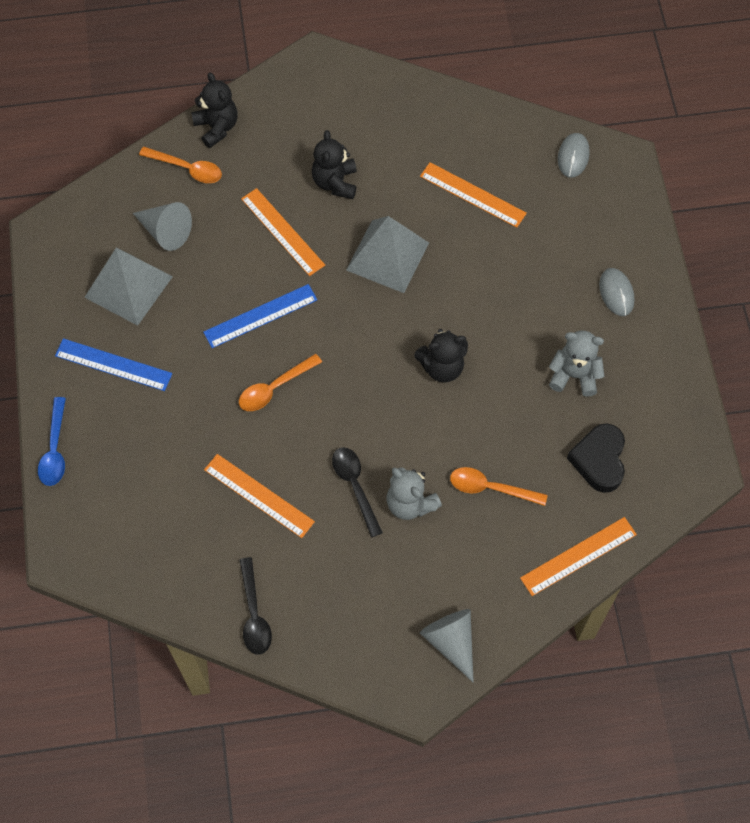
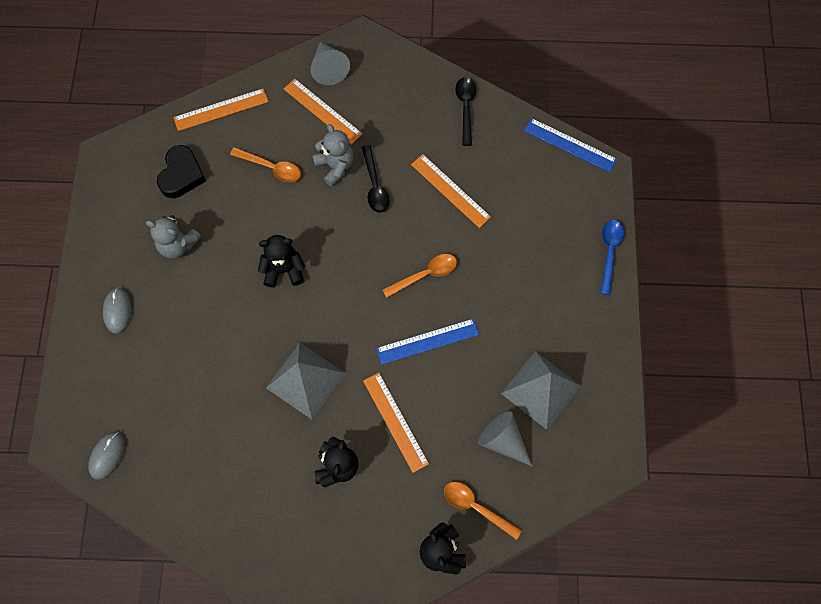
camera: 170 degrees left, 5 degrees up
blue ruler [55,338,172,391] -> blue ruler moved to [524,118,617,172]
orange ruler [420,162,527,228] -> orange ruler moved to [284,79,363,145]

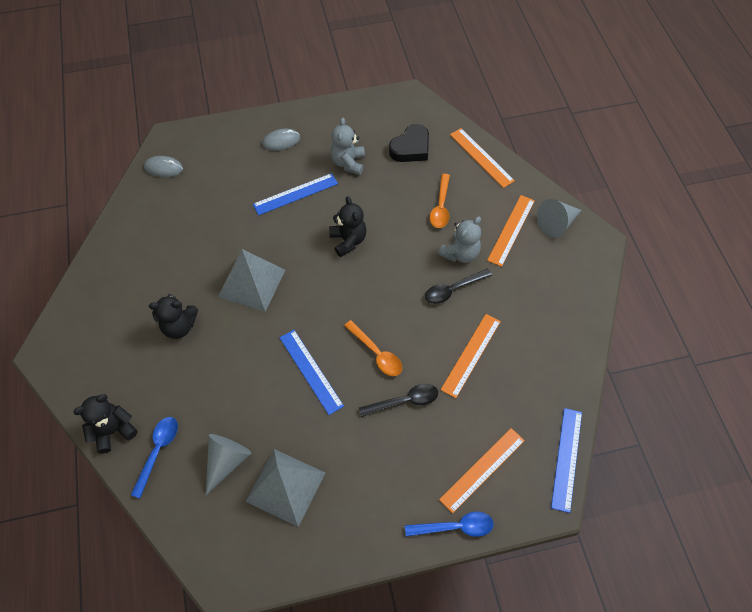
camera: 75 degrees right, 10 degrees down
black heart [157,145,206,198] -> black heart turned 45 degrees counterclockwise [389,124,429,162]
orange ruler [363,373,429,473] -> orange ruler moved to [439,428,525,513]
orange spoon [444,482,522,540] -> blue spoon [131,417,178,498]
black spoon [455,77,476,146] -> black spoon moved to [359,384,438,417]
none -> blue ruler [253,173,338,215]

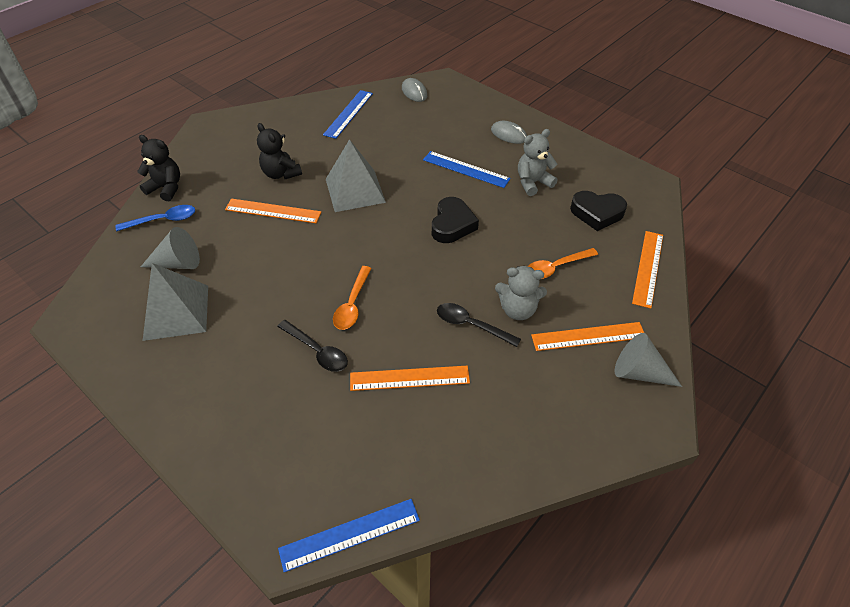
camera: 55 degrees right, 10 degrees down
blue ruler [280,330,344,415] -> blue ruler moved to [323,90,373,139]
black teddy bear [329,196,367,257] -> black heart [432,197,479,243]
blue spoon [405,512,494,537] -> none
orange ruler [439,428,525,513] -> orange ruler moved to [225,199,321,223]

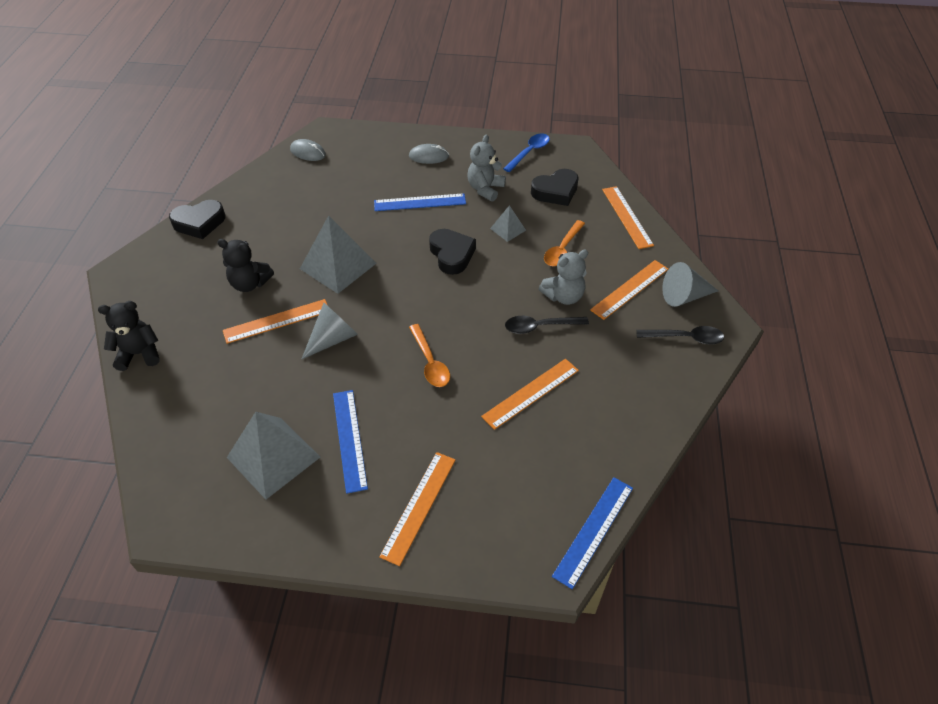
camera: 35 degrees left, 0 degrees up
blue spoon [116,205,195,231] -> blue spoon moved to [503,134,550,172]
grey cone [141,227,200,269] -> grey cone moved to [302,303,358,359]
black spoon [277,320,348,372] -> black spoon moved to [636,326,724,345]
blue ruler [323,90,373,139] -> blue ruler moved to [333,390,368,494]
none -> black heart [169,200,226,239]
none -> orange ruler [379,452,455,566]
none -> grey pyramid [490,205,526,242]

